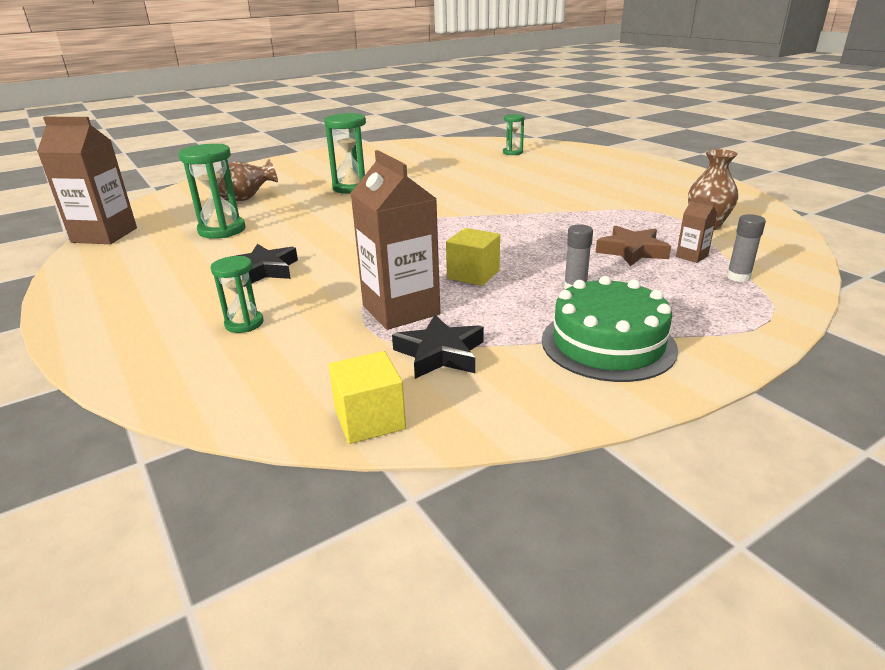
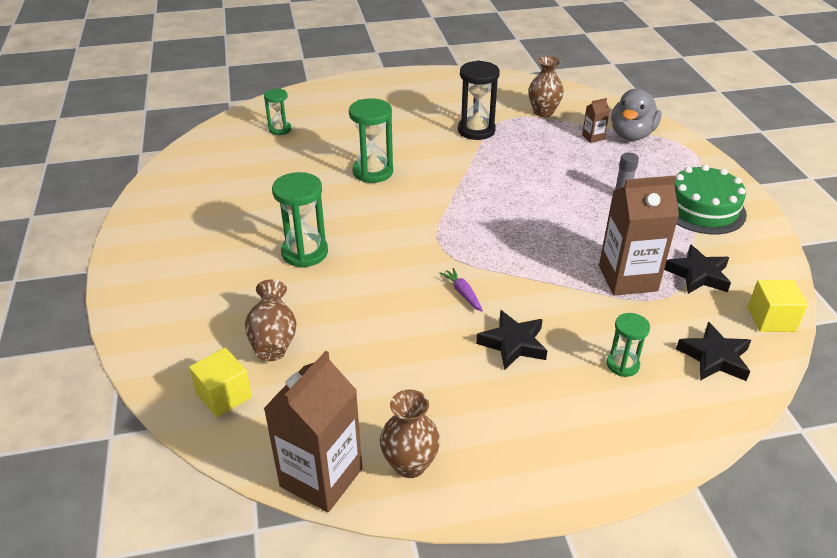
camera: 70 degrees left, 10 degrees up
green hourglass [179,144,245,239] -> green hourglass moved to [349,98,393,183]
yellow cube [446,228,500,286] -> yellow cube moved to [189,348,252,417]
brown star [596,226,671,266] -> none
grey glue stick [727,214,766,282] -> grey duck [611,89,661,140]
none -> brown vase [380,390,440,478]
none -> purple carrot [440,268,483,312]
none -> black hourglass [458,60,500,140]
none -> black star [676,322,751,381]

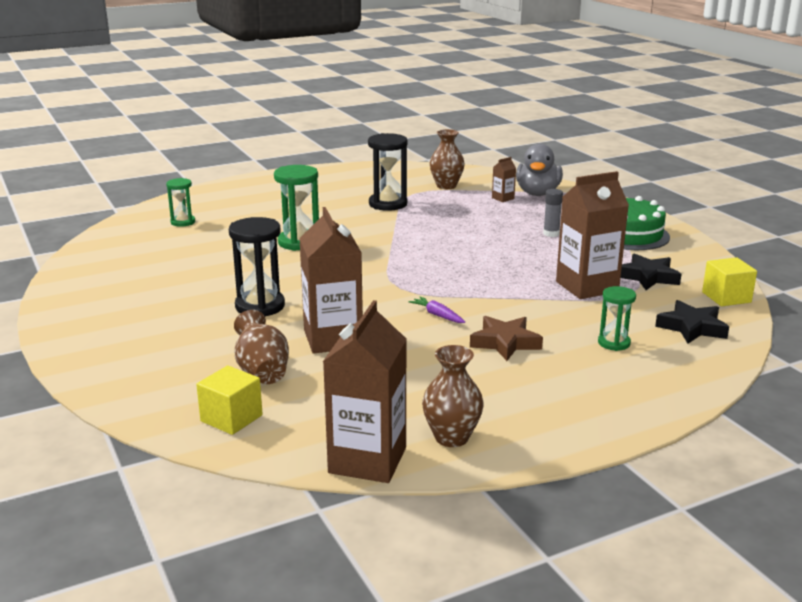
camera: 15 degrees left, 15 degrees down
green hourglass [272,172,328,268] -> black hourglass [229,217,285,317]
black star [476,310,548,370] -> brown star [470,316,543,361]
none -> brown carton [299,207,363,354]

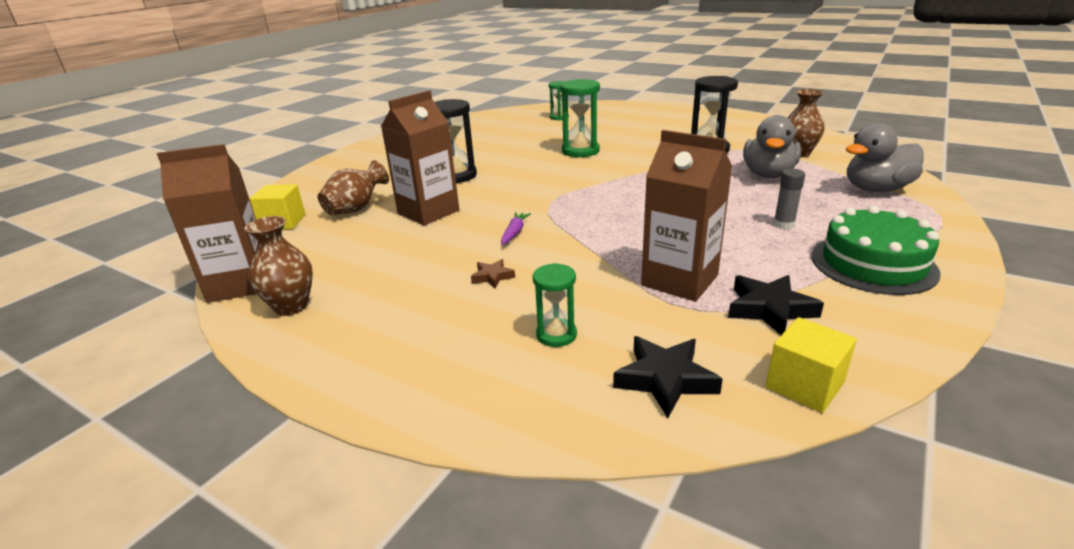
camera: 60 degrees right, 5 degrees up
brown star [470,316,543,361] -> brown star [471,259,515,289], size x0.56
brown carton [492,157,516,202] -> none
none -> grey duck [743,115,801,178]

